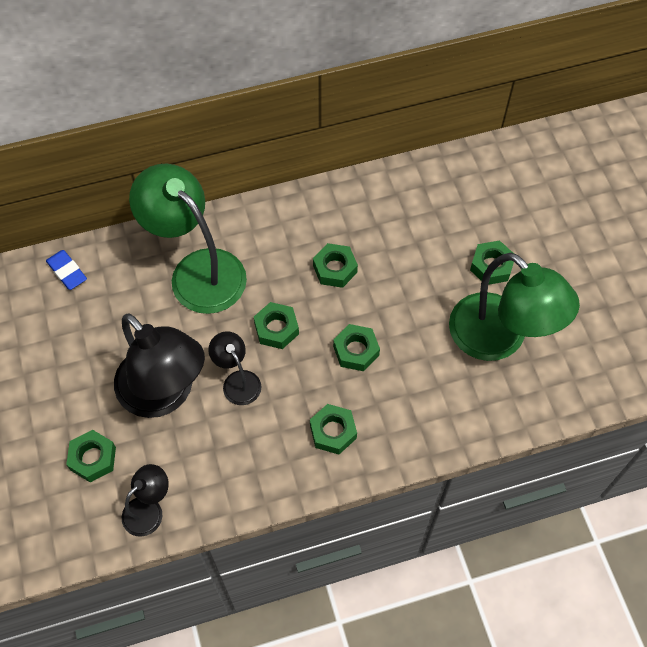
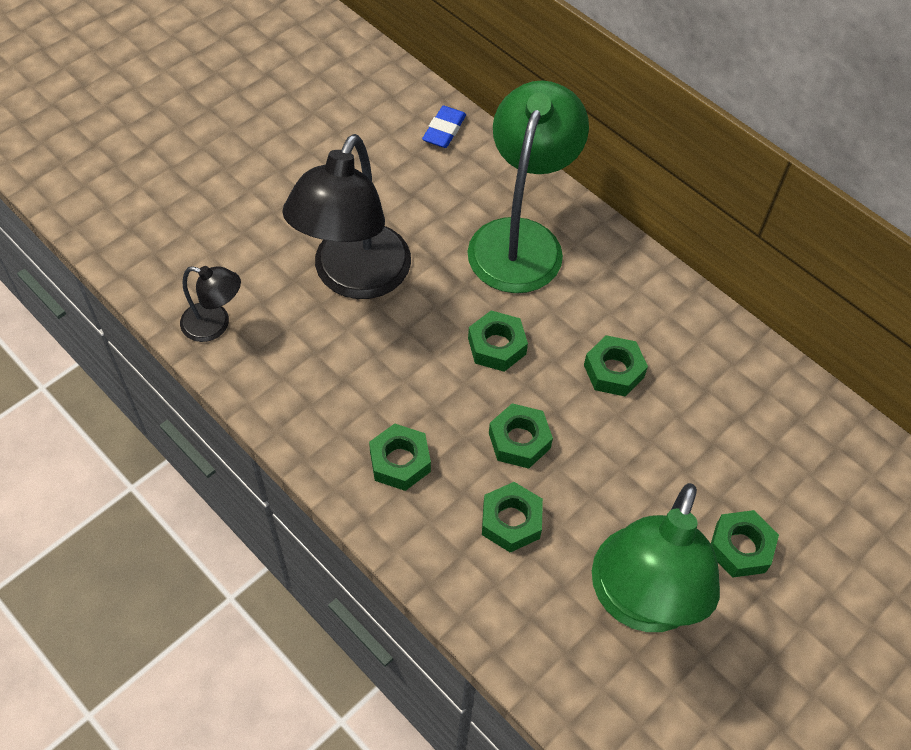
camera: 60 degrees right, 5 degrees down
green nut [66,430,116,482] -> green nut moved to [482,482,543,553]
black lamp [209,331,261,405] -> none

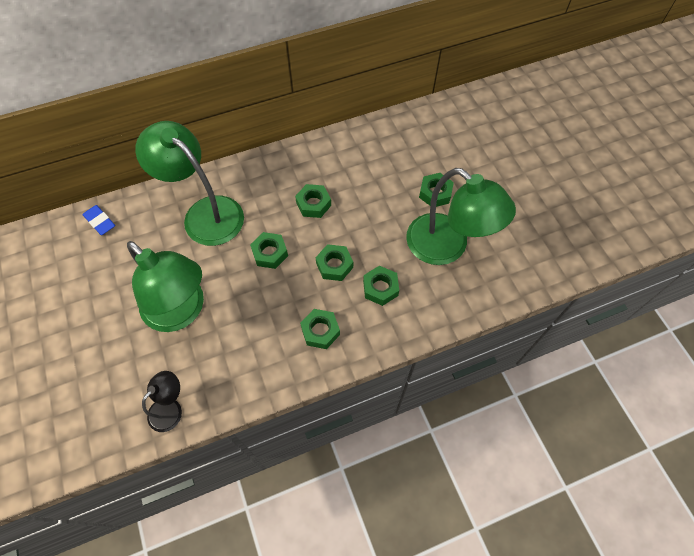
camera: 65 degrees left, 5 degrees up
black lamp [282,134,411,299] -> green lamp [127,241,204,332]

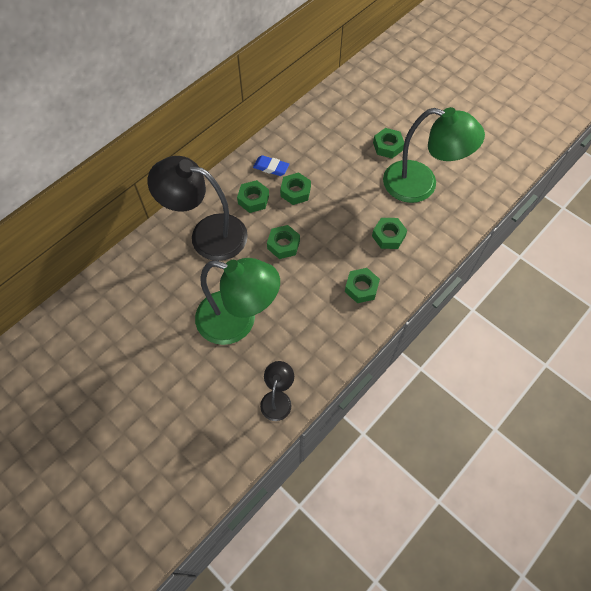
camera: 25 degrees left, 0 degrees up
blue eraser [83,205,115,235] -> blue eraser moved to [253,155,289,176]
green lamp [135,121,244,246] -> black lamp [147,156,248,261]
green nut [316,244,353,281] -> green nut moved to [237,180,269,213]

